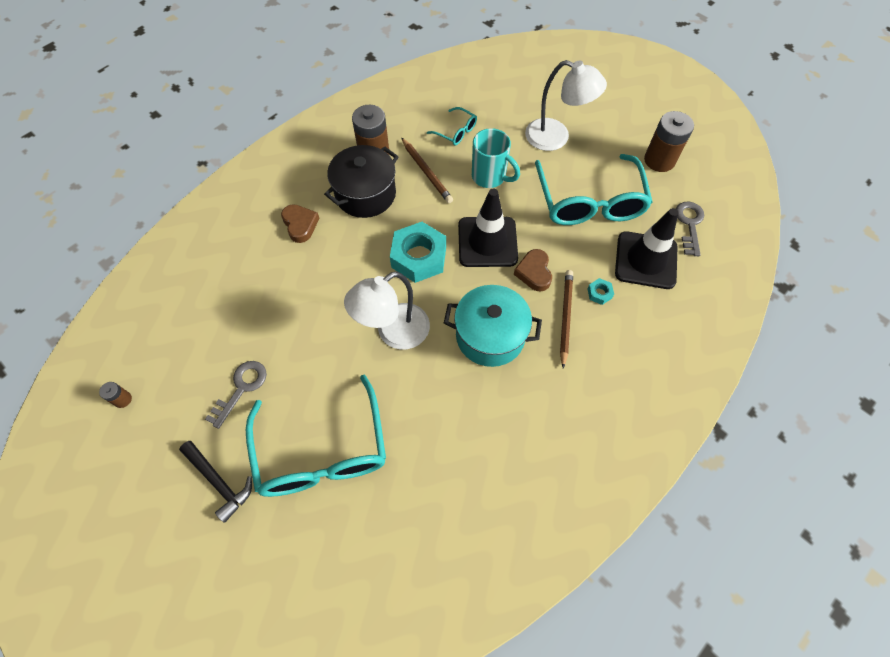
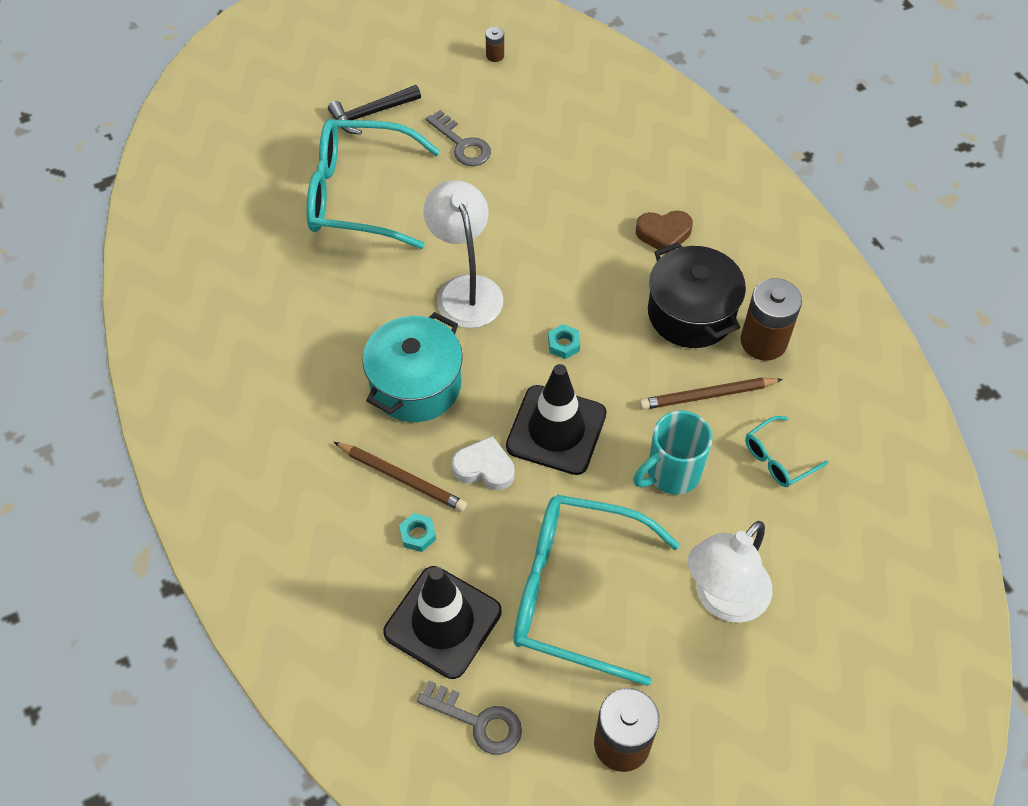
camera: 110 degrees right, 5 degrees down
turquoise nut [390,222,446,283] -> turquoise nut [548,324,580,359], size x0.42
brown heart [514,249,552,292] -> white heart [452,436,514,490]

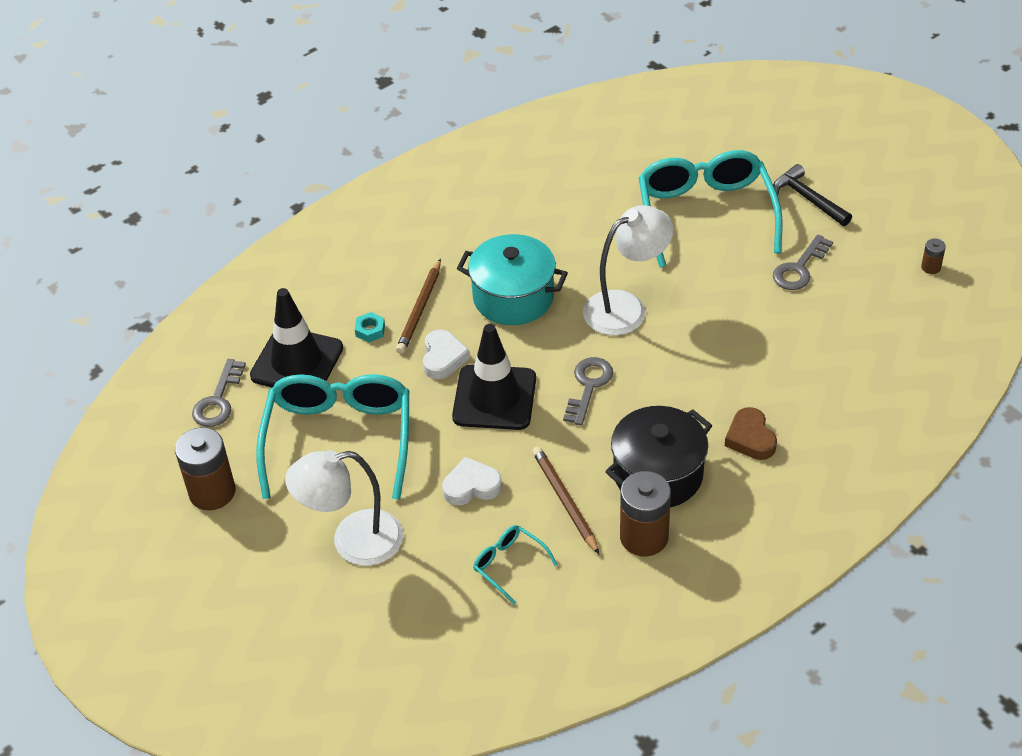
camera: 80 degrees right, 10 degrees down
turquoise nut [548,324,580,359] -> grey key [563,357,613,426]
turquoise mug [633,411,713,495] -> white heart [442,457,502,505]
white lamp [688,521,772,623] -> white lamp turned 45 degrees counterclockwise [285,450,403,566]

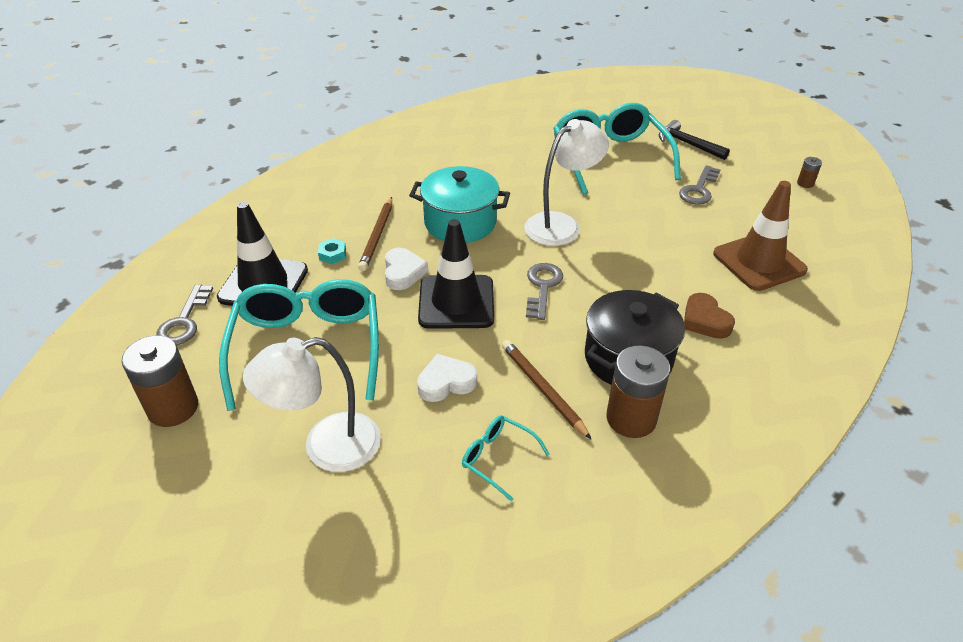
camera: 10 degrees left, 5 degrees down
none -> brown traffic cone [713,181,808,291]

